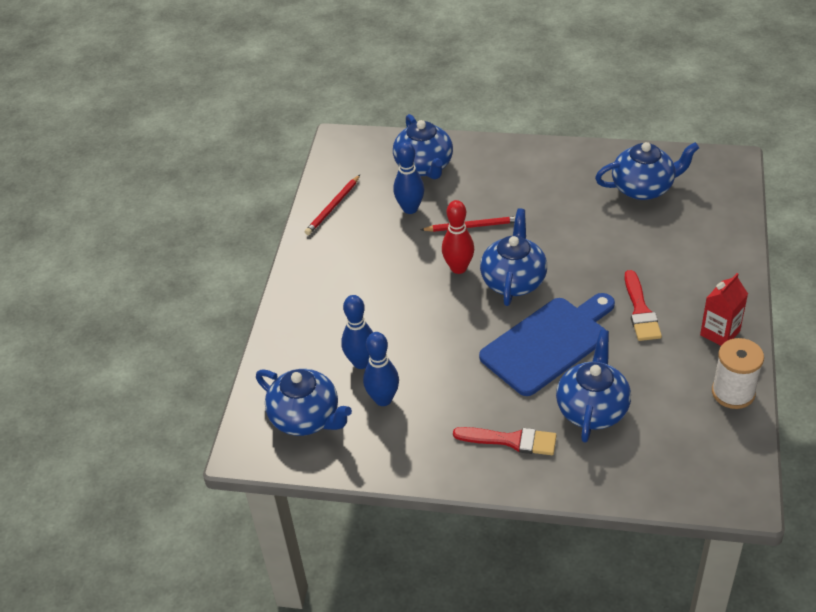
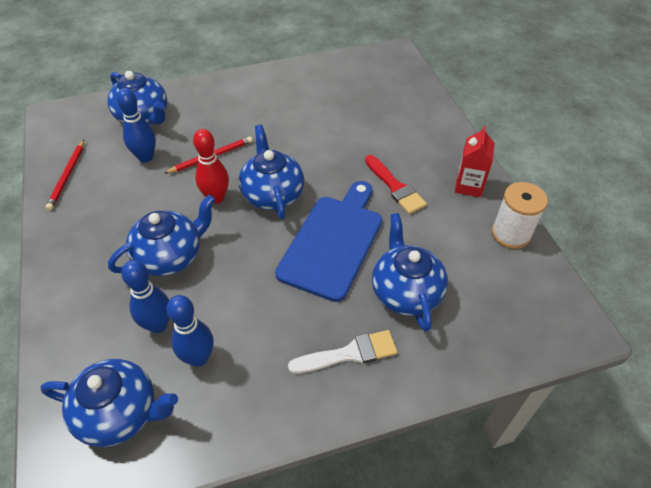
camera: 30 degrees left, 5 degrees up
red brush [453,427,557,455] -> white brush [288,330,397,374]
blue teapot [595,142,699,200] -> blue teapot moved to [108,195,215,276]

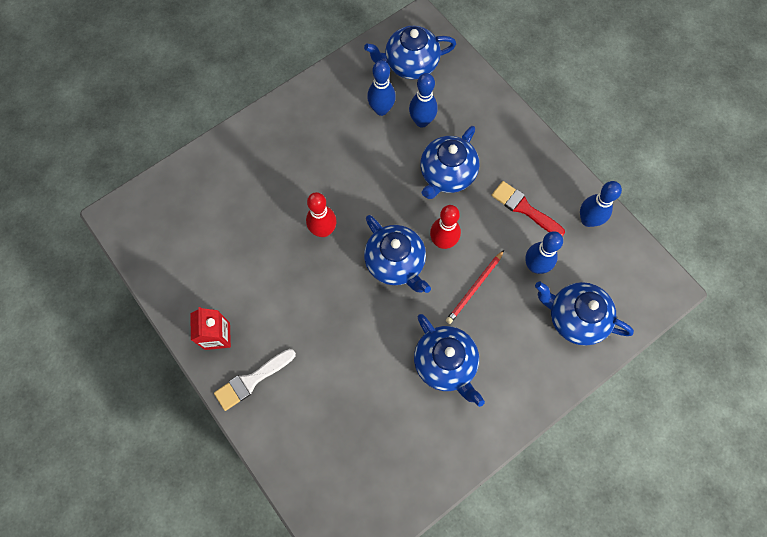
camera: 160 degrees right, 20 degrees up
red pencil [45,140,84,210] -> blue bowling pin [580,181,622,227]
blue cutting board [275,181,382,302] -> red bowling pin [306,192,336,237]
white brush [288,330,397,374] -> white brush moved to [214,349,296,411]
red brush [365,155,427,214] -> red brush moved to [491,181,565,236]
blue teapot [372,213,448,332] -> blue teapot moved to [414,314,485,407]
white spool [492,182,548,249] -> none

